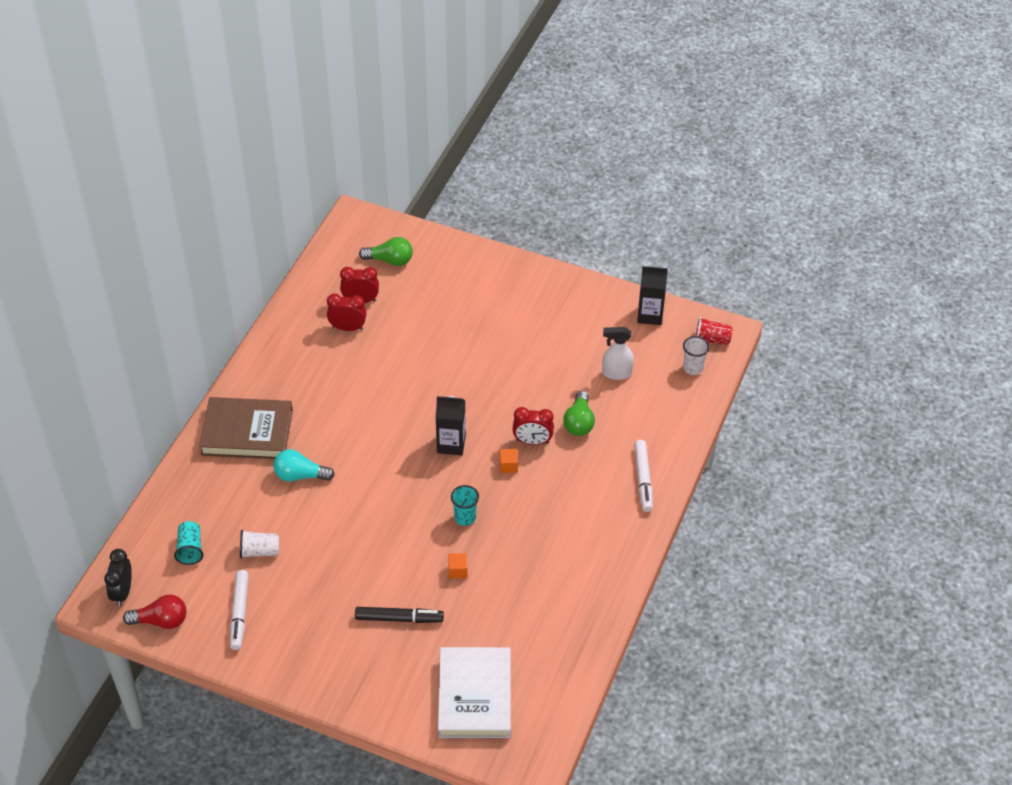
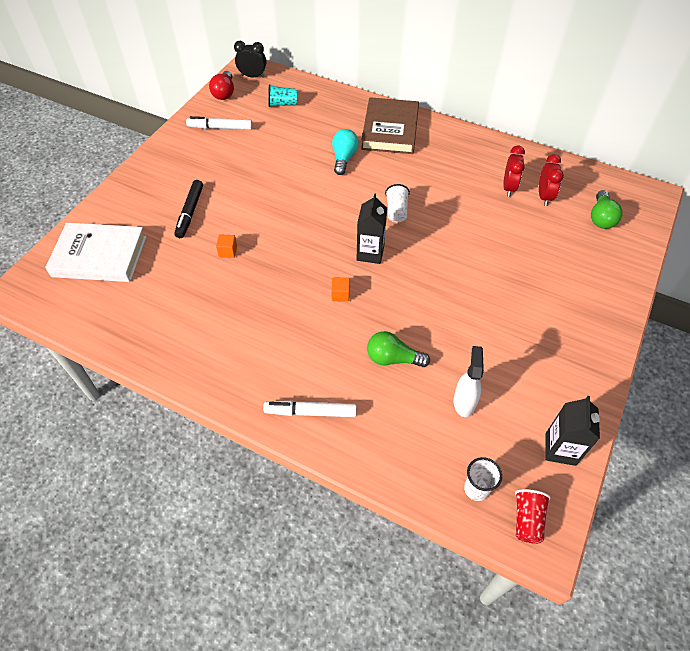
camera: 95 degrees right, 5 degrees up
white cup [240,530,279,559] -> white cup moved to [385,184,410,222]
turquoise cup [451,485,479,526] -> none
red clock [512,407,554,445] -> none

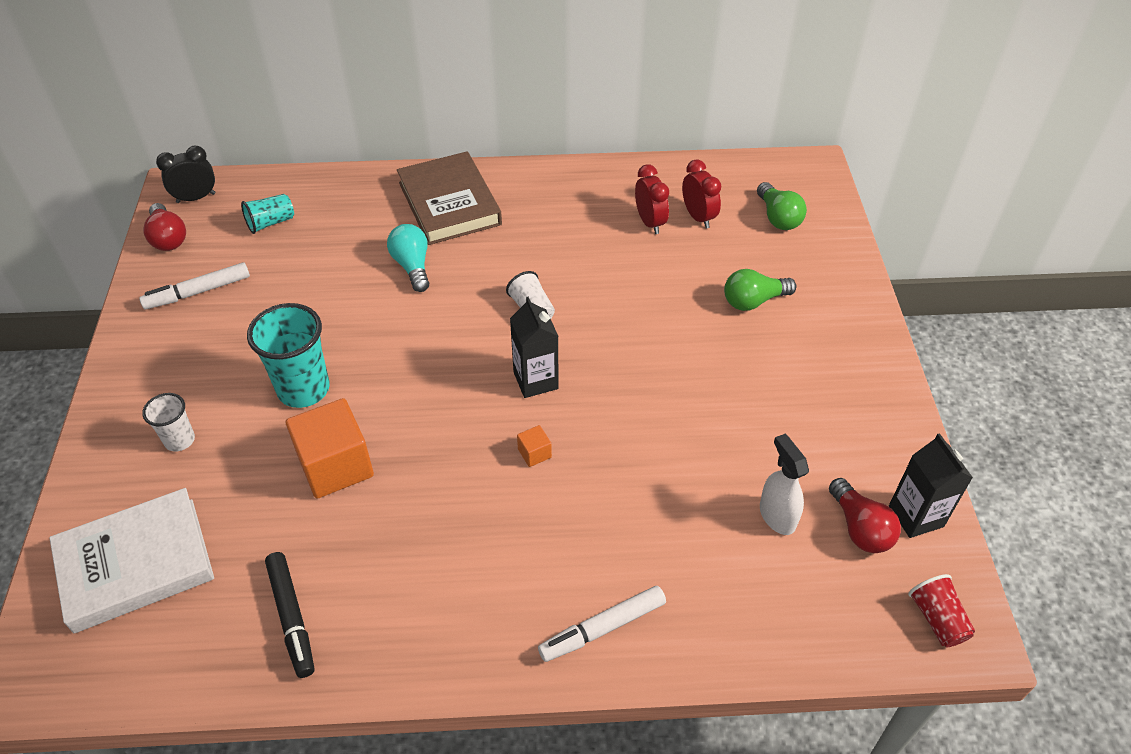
camera: 30 degrees left, 5 degrees down
black marker [174,180,203,238] -> black marker moved to [265,552,314,678]
orange cube [216,234,237,258] -> orange cube [286,398,374,498], size x2.34
green light bulb [367,331,430,367] -> green light bulb moved to [724,269,796,311]
white cup [464,457,502,501] -> white cup moved to [142,393,195,452]
none -> turquoise cup [247,303,330,408]
none -> red light bulb [829,478,901,553]

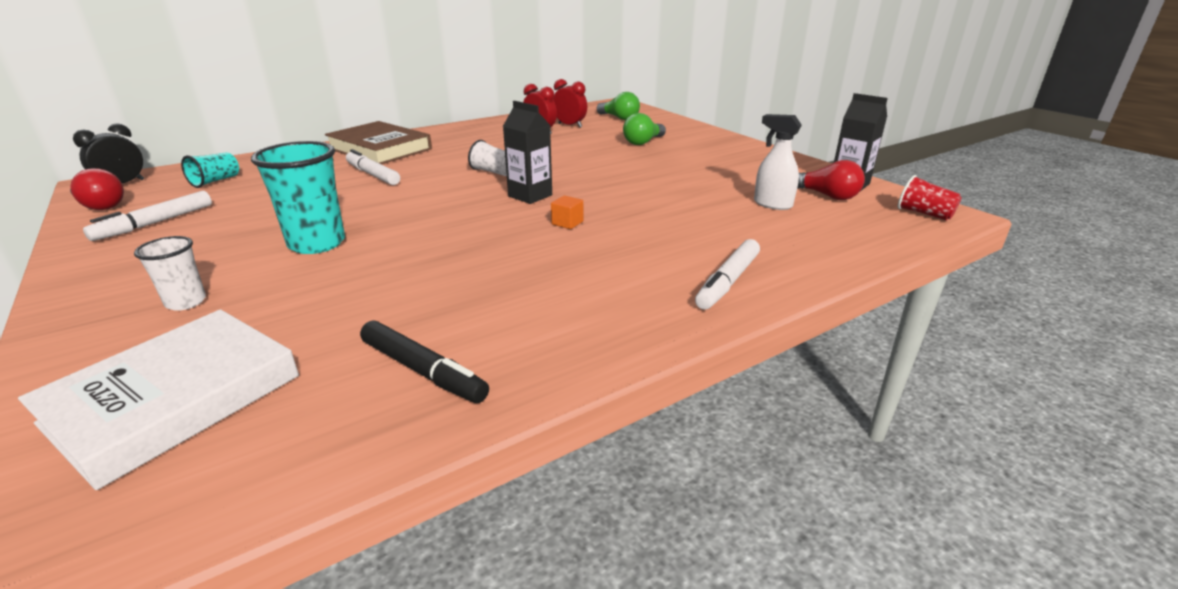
camera: 30 degrees left, 20 degrees down
orange cube [286,398,374,498] -> none
turquoise light bulb [387,224,429,292] -> white marker [346,149,400,185]

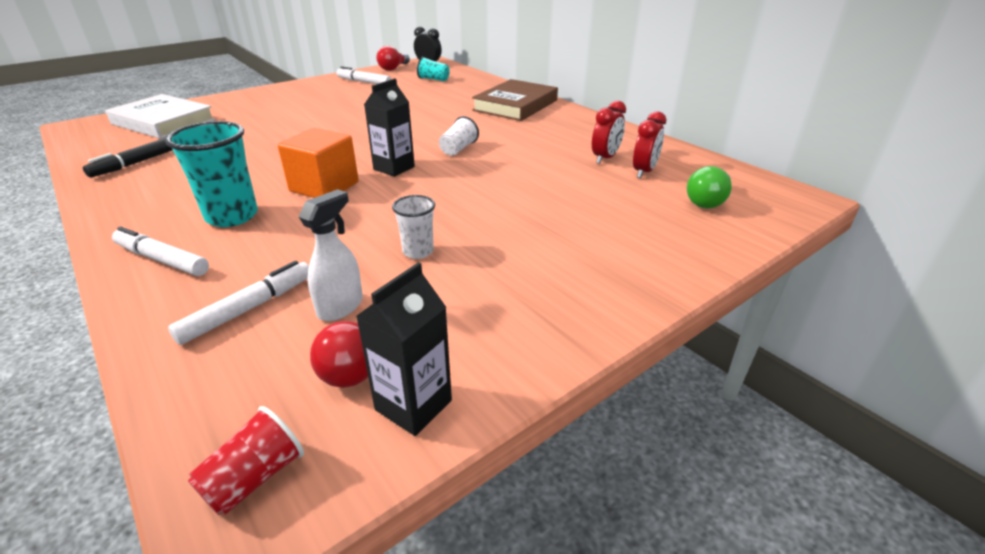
camera: 85 degrees right, 5 degrees up
white cup [134,236,206,311] -> white cup moved to [392,195,435,259]
turquoise cup [251,141,345,254] -> turquoise cup moved to [165,121,258,227]
white marker [346,149,400,185] -> white marker moved to [168,261,309,345]
orange cube [551,195,583,229] -> orange cube [278,128,359,198], size x2.34
green light bulb [623,113,666,145] -> none

